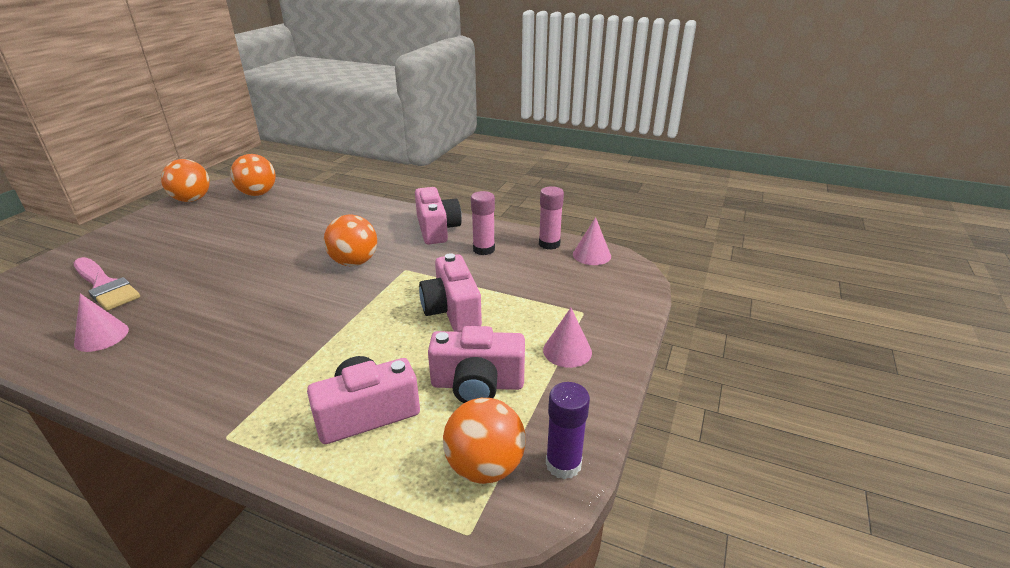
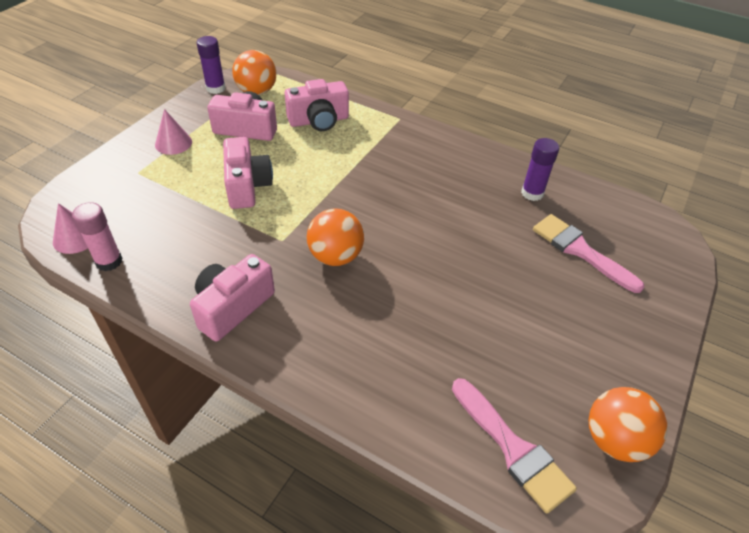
camera: 175 degrees left, 15 degrees up
pink cone [74,293,129,352] -> purple glue stick [521,138,559,201]
orange ball [230,154,276,196] -> pink brush [452,378,577,514]
pink camera [415,187,462,244] -> pink camera turned 45 degrees clockwise [190,254,275,342]
pink glue stick [471,191,495,255] -> none

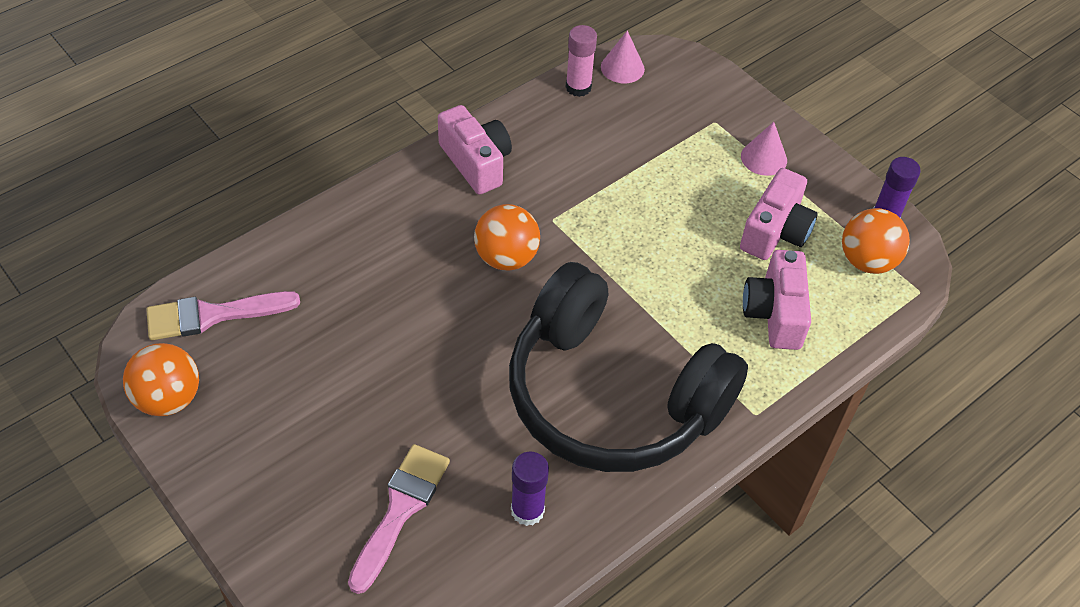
camera: 110 degrees right, 5 degrees up
pink camera [223,137,273,209] -> none
pink brush [533,214,644,293] -> pink brush turned 45 degrees counterclockwise [348,444,450,594]
none -> black headphones [509,262,748,472]

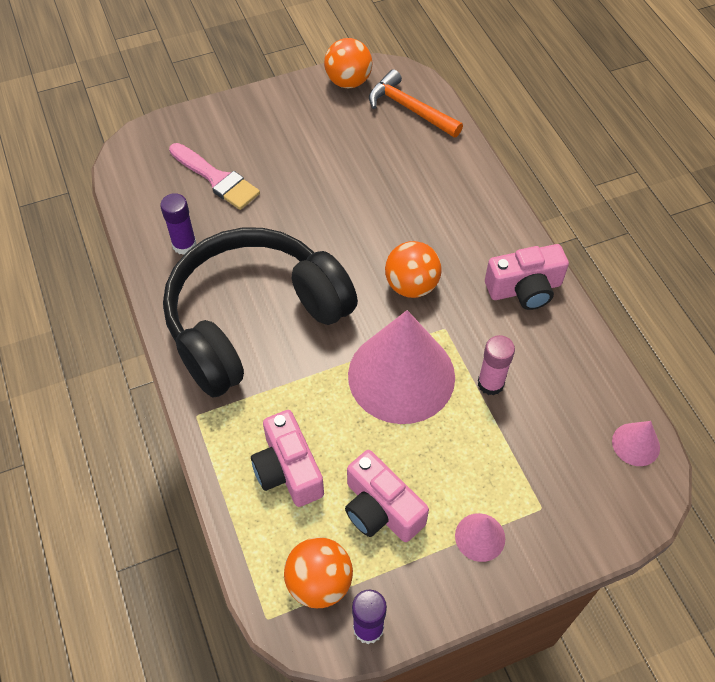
camera: 110 degrees right, 5 degrees up
pink brush [146,291,300,340] -> orange hammer [369,69,463,137]
pink glue stick [565,25,597,97] -> pink glue stick moved to [478,335,515,396]
pink camera [743,250,811,350] -> pink camera turned 135 degrees counterclockwise [251,410,324,507]
none -> pink cone [348,310,455,424]

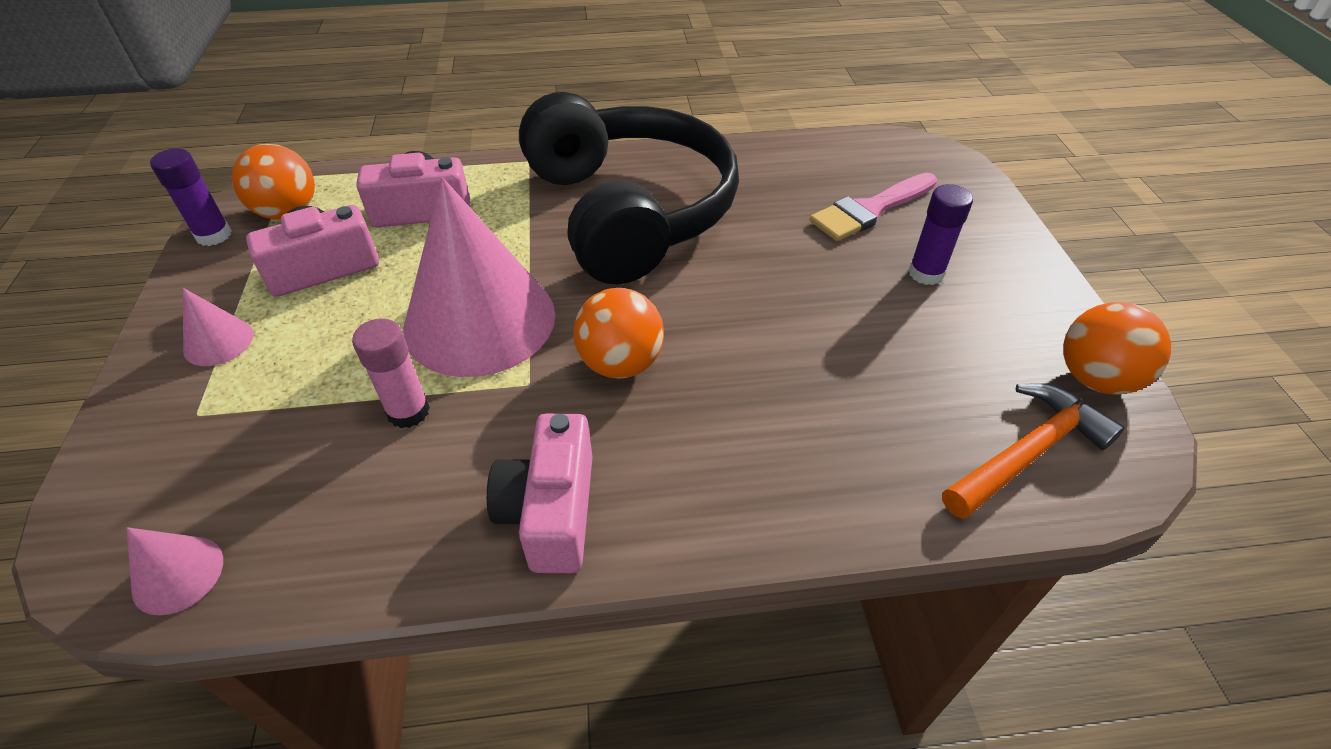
camera: 105 degrees right, 10 degrees down
purple glue stick [160,193,197,255] -> purple glue stick moved to [908,184,973,285]

